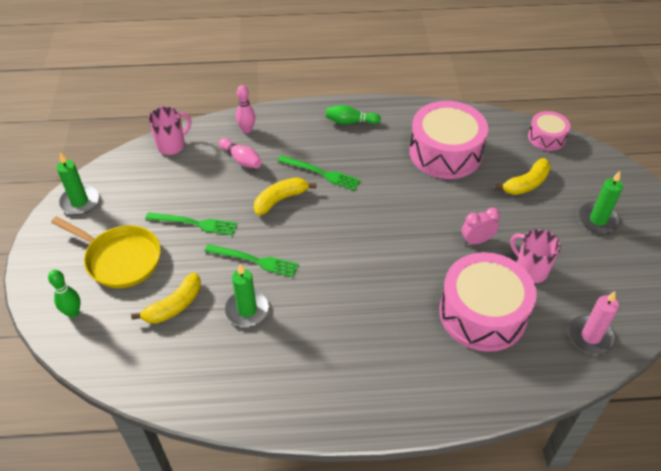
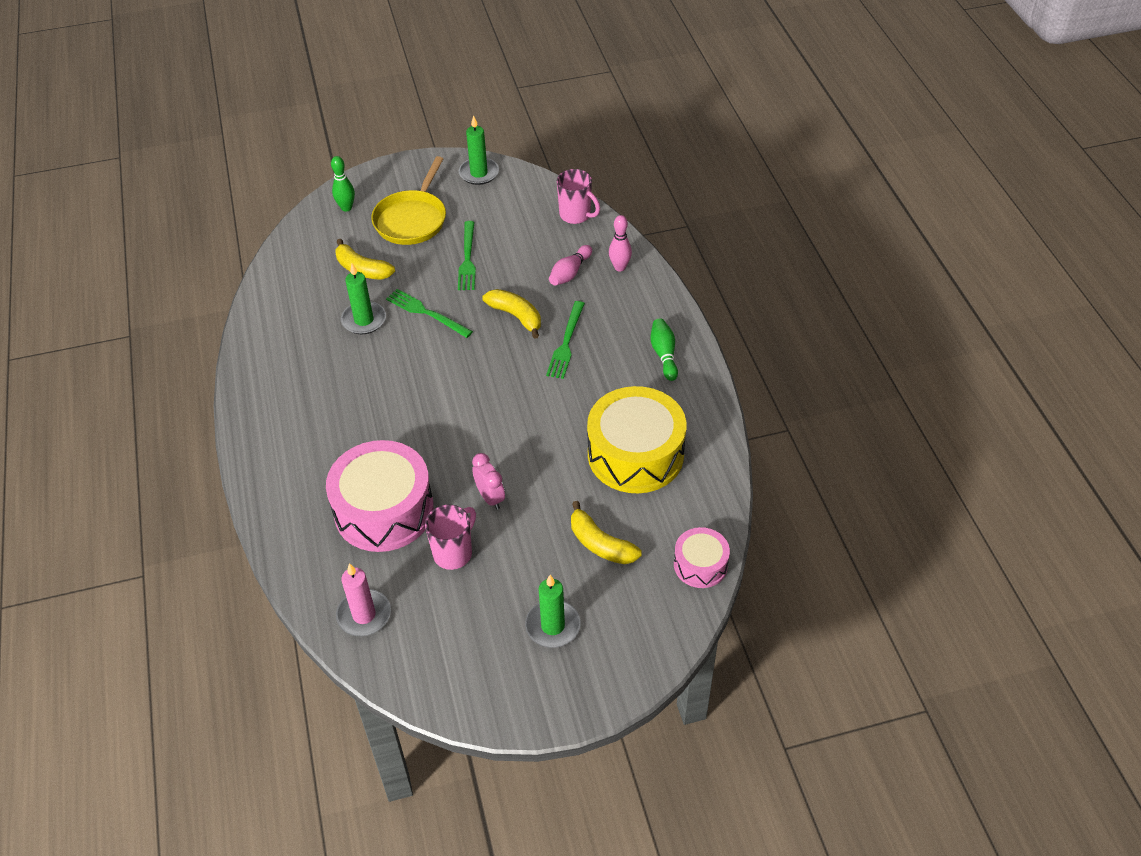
camera: 80 degrees right, 0 degrees up
green fork [204,244,299,277] -> green fork turned 120 degrees clockwise [386,289,473,338]
pink drum [410,101,488,179] -> yellow drum [587,386,686,493]

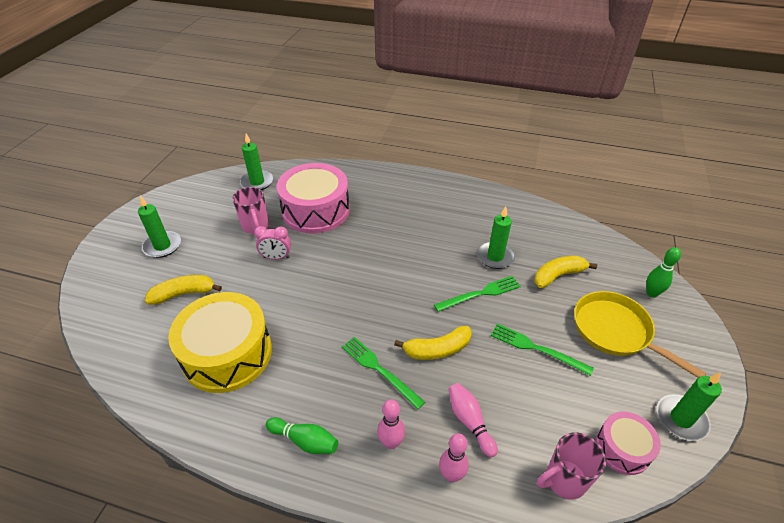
camera: 120 degrees right, 5 degrees down
pink candle [336,563,391,636] -> green candle [240,134,273,190]
pink drum [674,527,730,588] -> pink drum moved to [596,412,661,475]
none -> pink bowling pin [377,399,405,449]

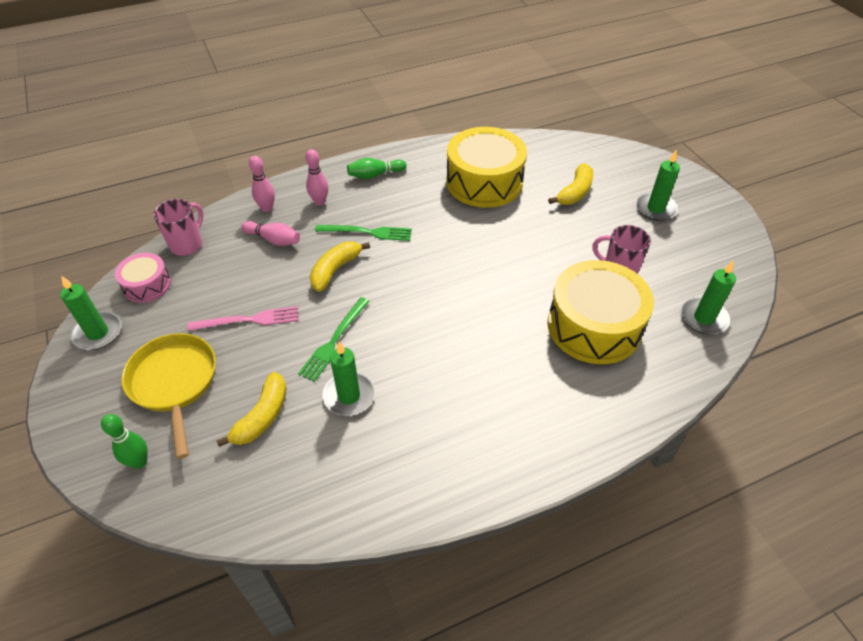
camera: 140 degrees right, 5 degrees up
pink clock [254,226,291,260] -> none
pink drum [277,163,350,234] -> yellow drum [547,260,654,364]
green fork [491,323,594,376] -> pink fork [188,306,299,331]
yellow pan [574,291,707,378] -> yellow pan turned 120 degrees counterclockwise [122,333,216,459]

